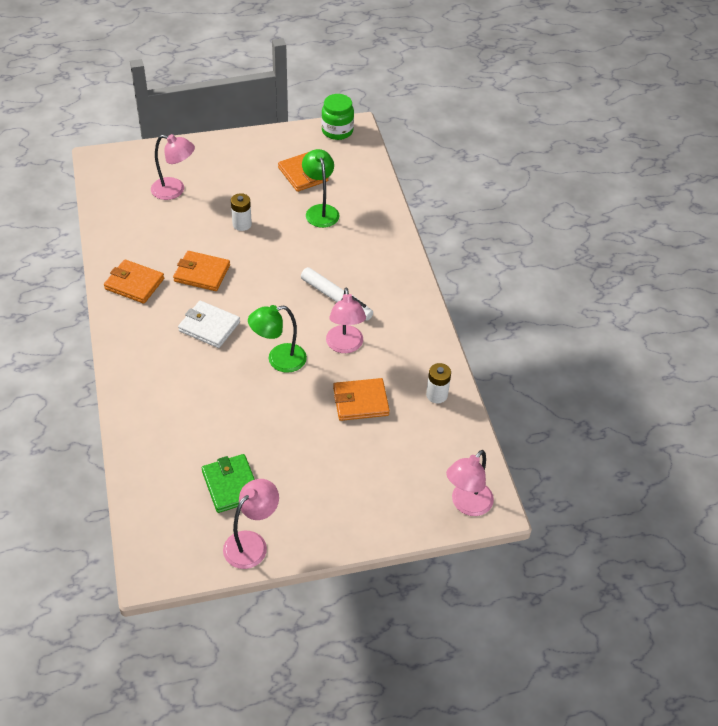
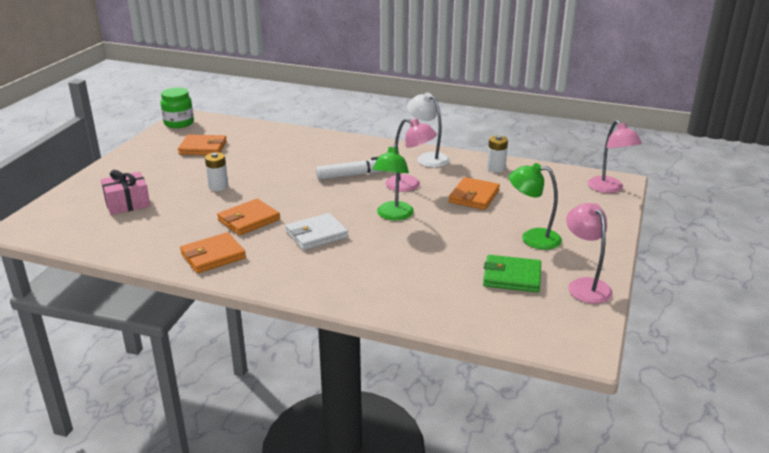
camera: 55 degrees left, 20 degrees down
pink lamp [151,134,195,200] -> pink gift [101,170,150,215]
green lamp [302,149,340,228] -> green lamp moved to [509,163,562,250]
none -> white lamp [407,92,450,167]

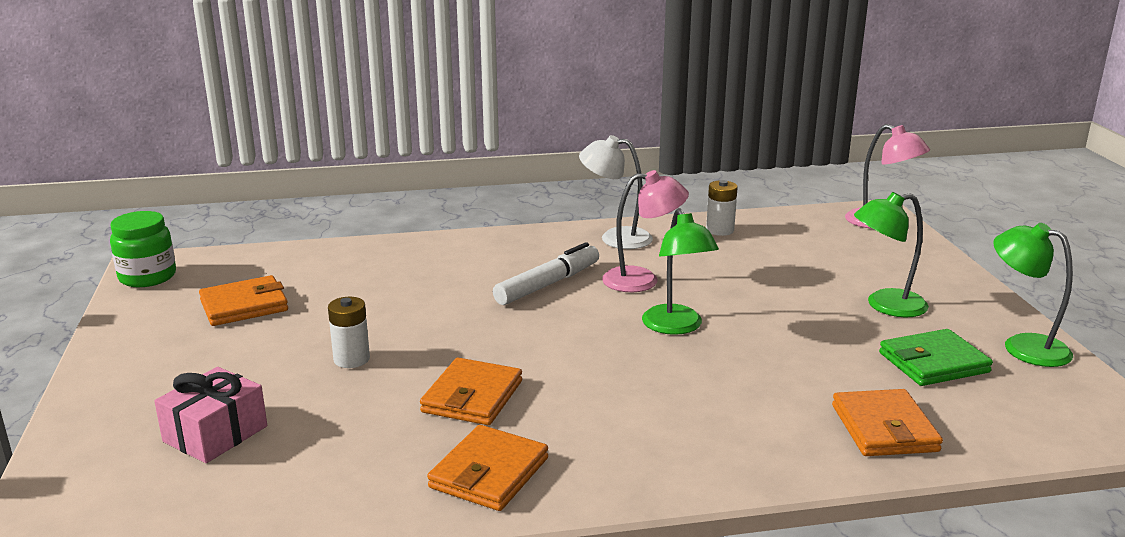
camera: 30 degrees left, 5 degrees down
white wallet [286,213,348,250] -> none
orange wallet [449,177,500,210] -> orange wallet moved to [832,389,943,456]
pink lamp [566,203,613,304] -> green lamp [993,223,1073,367]

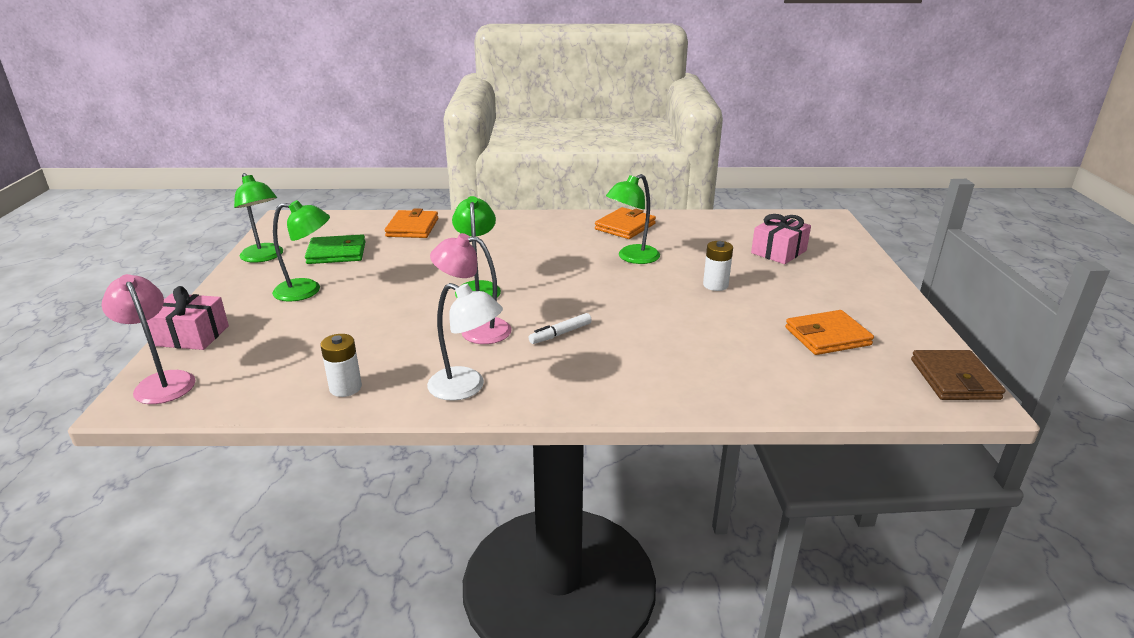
camera: 170 degrees left, 5 degrees up
green jar [110,211,176,287] -> brown wallet [911,350,1005,400]
orange wallet [420,358,522,425] -> green lamp [606,174,660,264]
white marker [493,242,599,305] -> white marker [528,313,592,344], size x0.59
none -> pink gift [147,286,229,350]

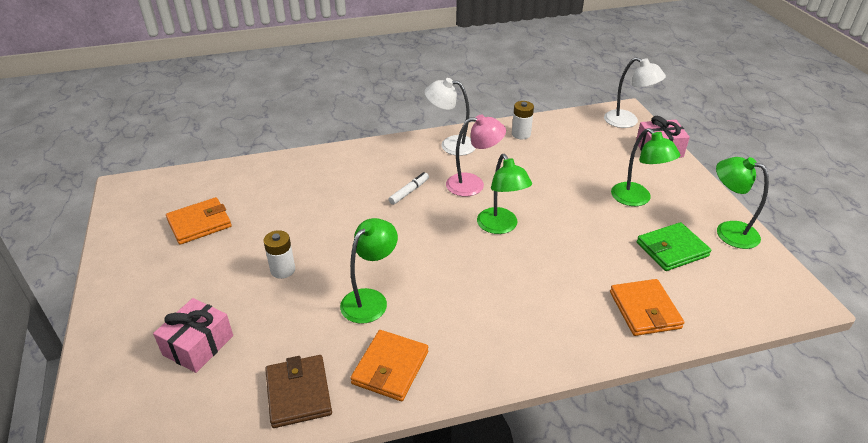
camera: 165 degrees right, 10 degrees up
pink lamp [101,274,195,404] -> white lamp [604,57,666,128]
green lamp [272,200,330,302] -> green lamp turned 105 degrees counterclockwise [611,128,680,206]
brown wallet [911,350,1005,400] -> brown wallet moved to [265,355,332,428]

